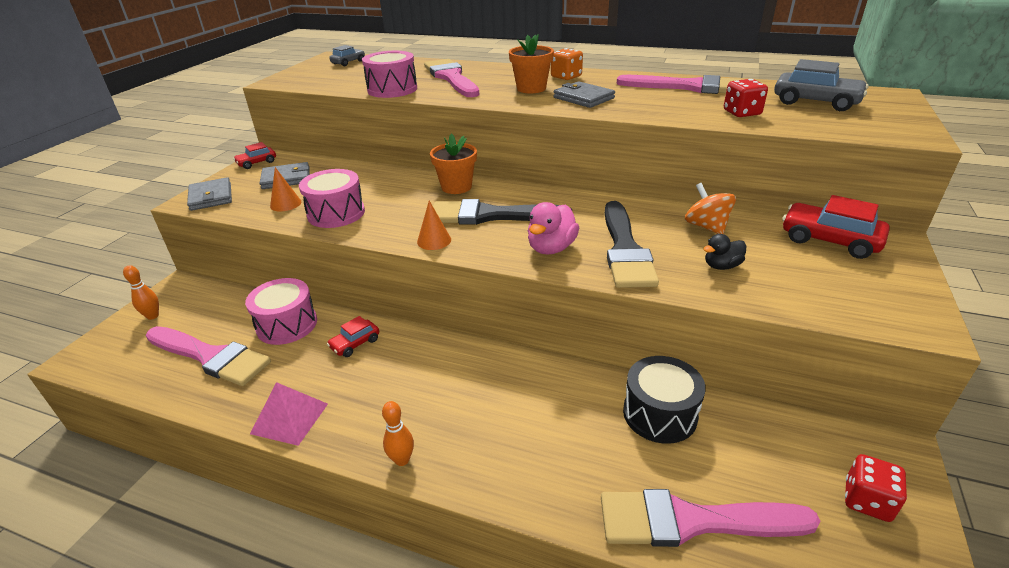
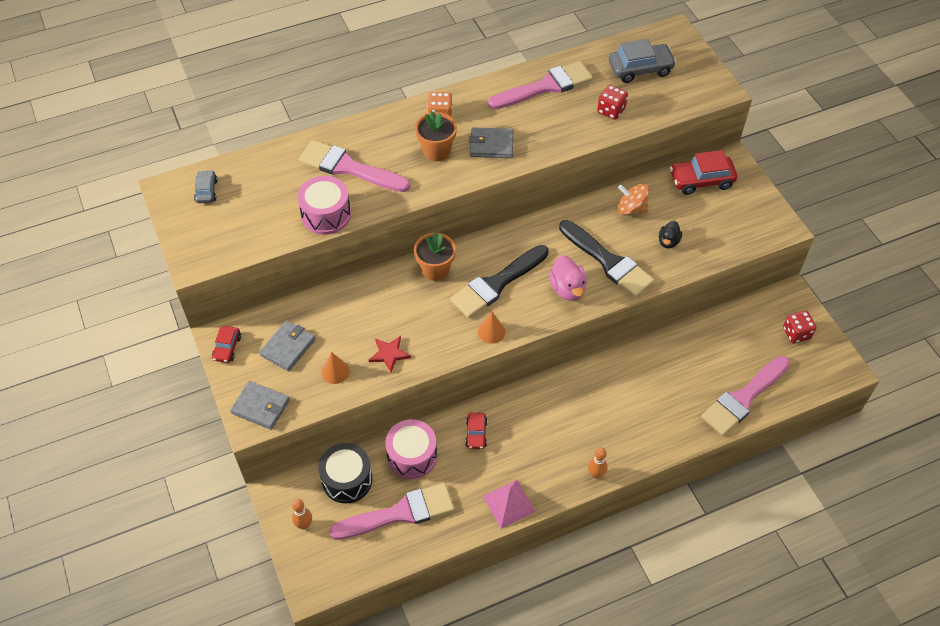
camera: 45 degrees left, 20 degrees up
pink drum [299,169,365,228] -> red star [369,336,411,372]
black drum [623,356,706,444] -> black drum moved to [318,443,373,503]

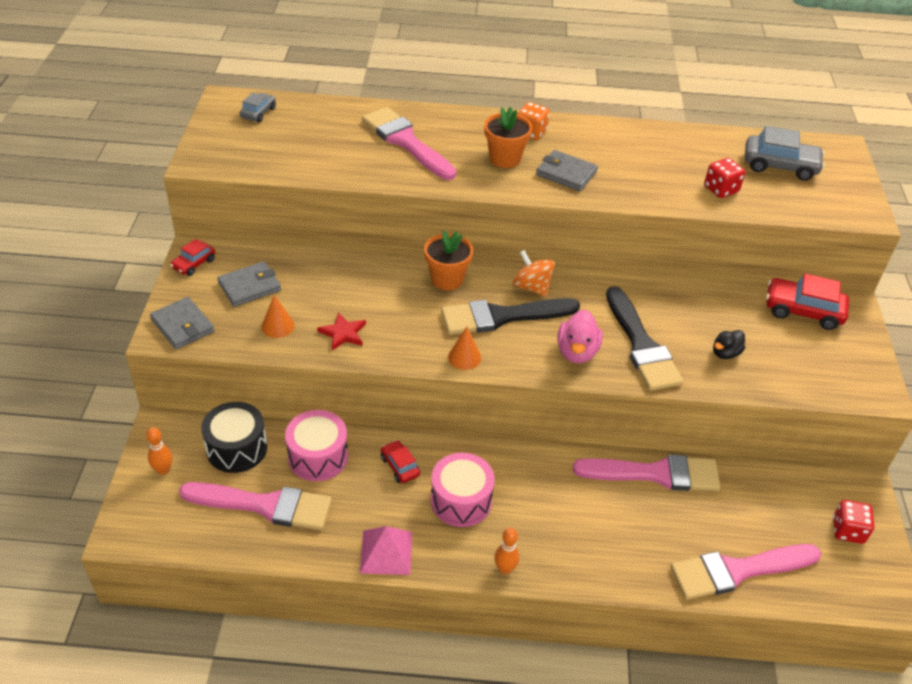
camera: 25 degrees right, 10 degrees down
pink drum [297,176,351,235] -> pink drum moved to [431,453,495,527]
red car [465,413,488,449] -> red car turned 120 degrees clockwise [381,440,420,483]
pink brush [488,61,593,109] -> pink brush moved to [573,454,720,491]
orange spinning top [618,184,649,215] -> orange spinning top moved to [513,250,555,297]

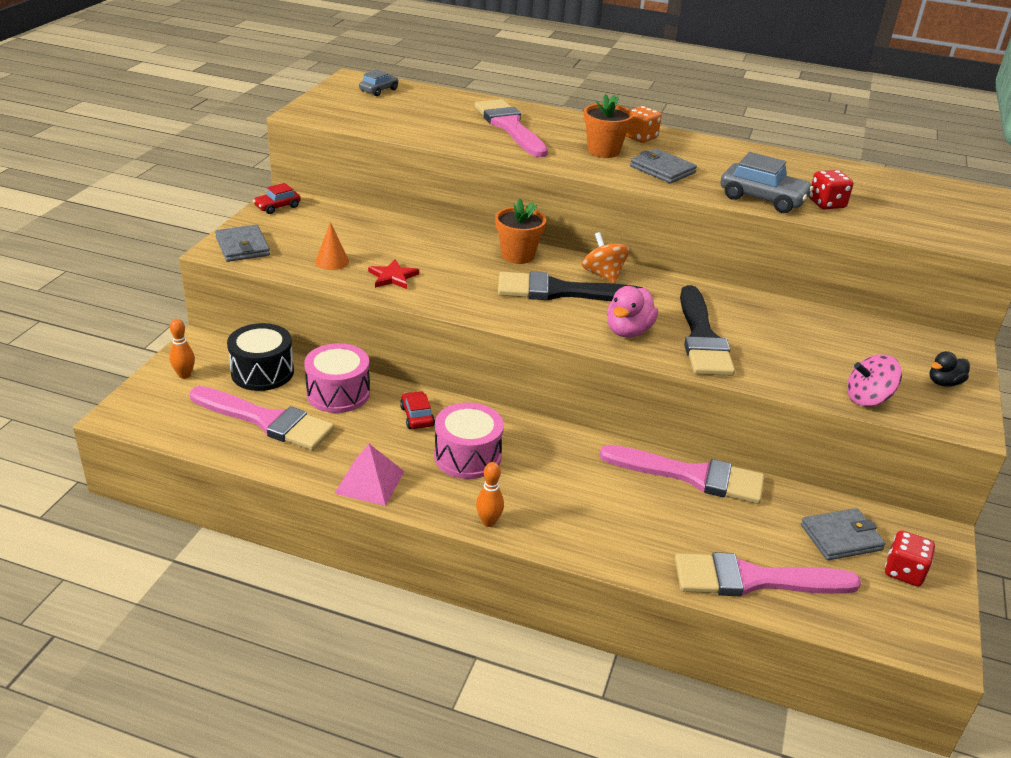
camera: 15 degrees right, 10 degrees down
grey wallet [217,261,281,307] -> grey wallet moved to [801,508,886,560]
orange cone [448,327,481,370] -> none
black duck [713,330,745,359] -> black duck moved to [929,351,970,387]
grey car [745,126,825,181] -> grey car moved to [720,152,813,213]
red car [766,273,849,330] -> none
none -> pink spinning top [847,354,902,407]

